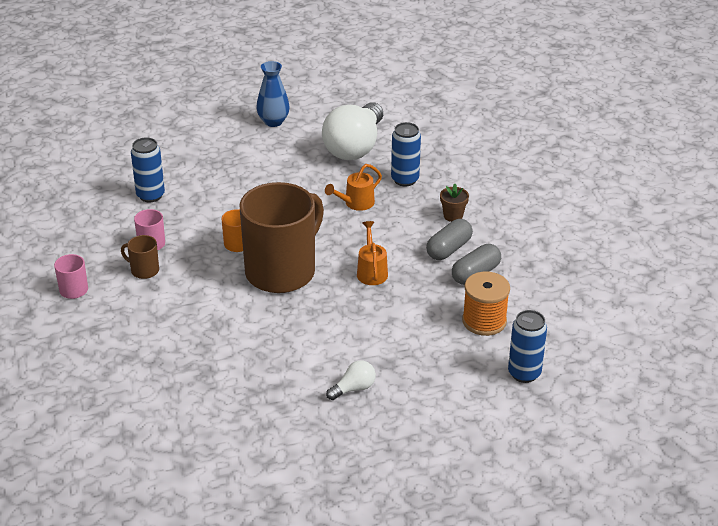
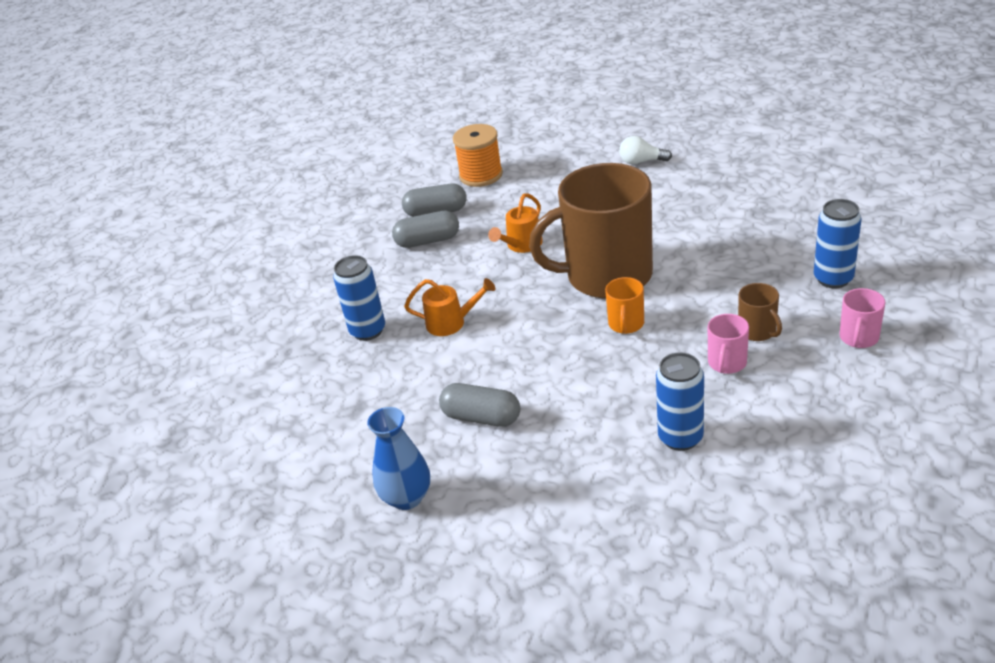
camera: 135 degrees left, 0 degrees up
white light bulb [322,102,383,160] -> none
brown flower pot [440,184,469,222] -> none
blue can [508,310,547,383] -> blue can moved to [814,199,862,288]
none -> grey capsule [439,383,520,427]

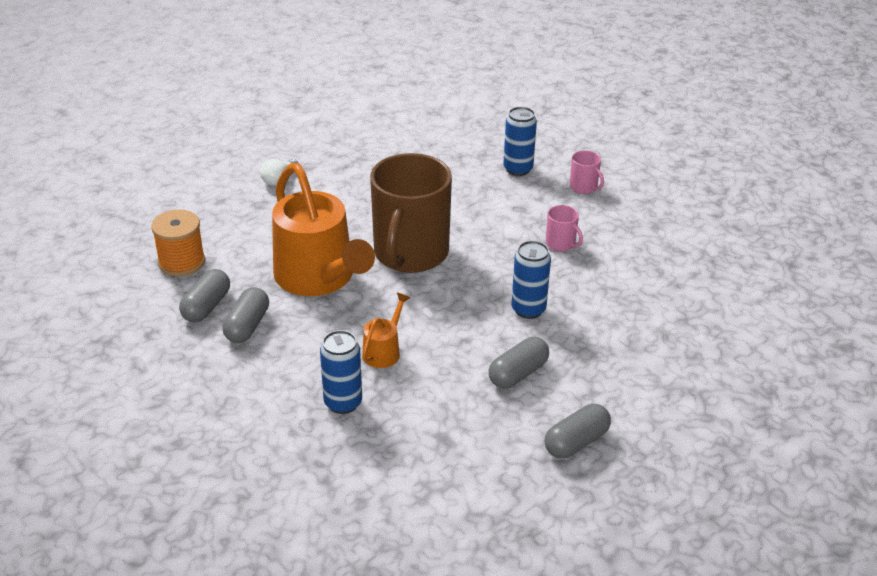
camera: 70 degrees left, 0 degrees up
blue vase [367,407,430,510] -> grey capsule [545,404,611,458]
orange watering can [488,193,543,253] -> orange watering can [272,163,375,296], size x2.32
orange mug [605,277,644,334] -> none
blue can [656,352,704,451] -> blue can moved to [511,241,551,319]
brown mug [738,283,782,341] -> none

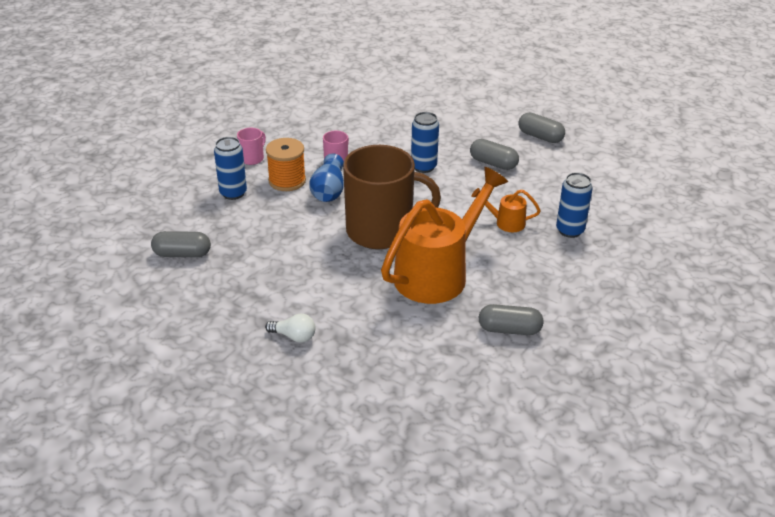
camera: 105 degrees left, 0 degrees up
orange spool [151,209,205,276] -> orange spool moved to [266,138,306,191]
grey capsule [222,287,269,343] -> grey capsule moved to [151,231,211,257]
none -> blue vase [309,153,344,202]

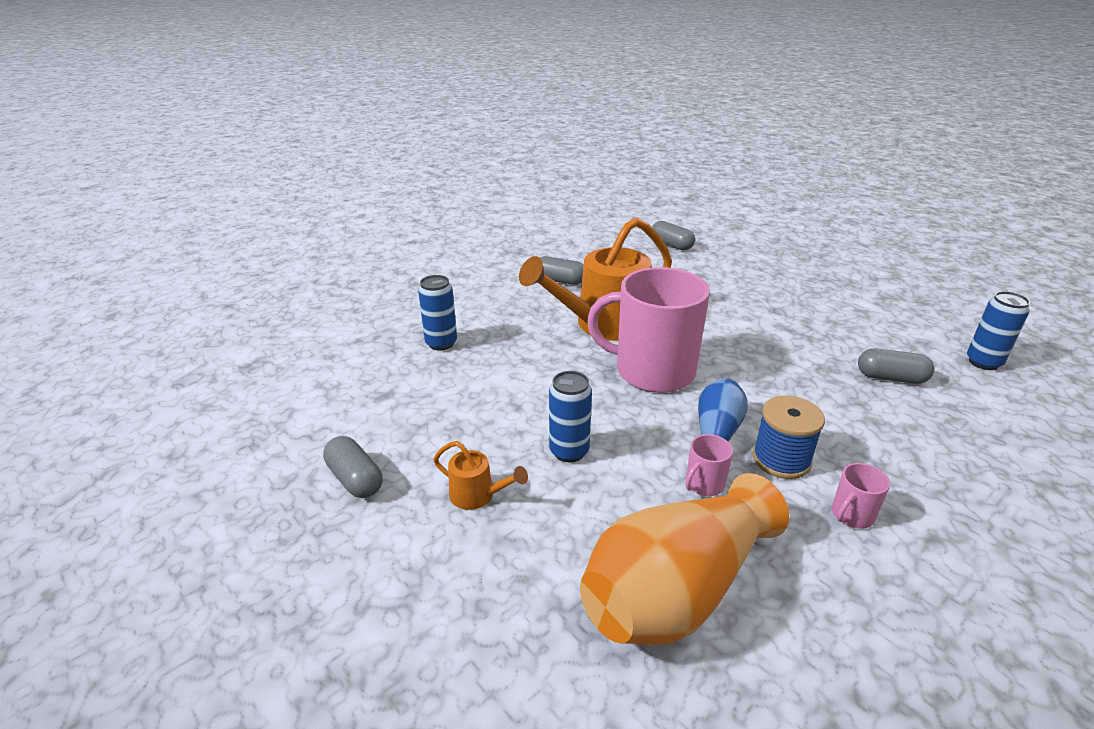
camera: 165 degrees left, 5 degrees down
blue can [214,137,247,200] -> blue can moved to [967,291,1030,370]
white light bulb [265,313,315,343] -> none
orange spool [266,138,306,191] -> blue spool [753,396,825,479]
brown mug [343,145,441,249] -> pink mug [587,267,710,393]
grey capsule [470,139,519,170] -> grey capsule moved to [652,221,695,251]
orange watering can [471,188,541,232] -> orange watering can moved to [433,441,528,510]
none -> orange vase [580,473,789,646]

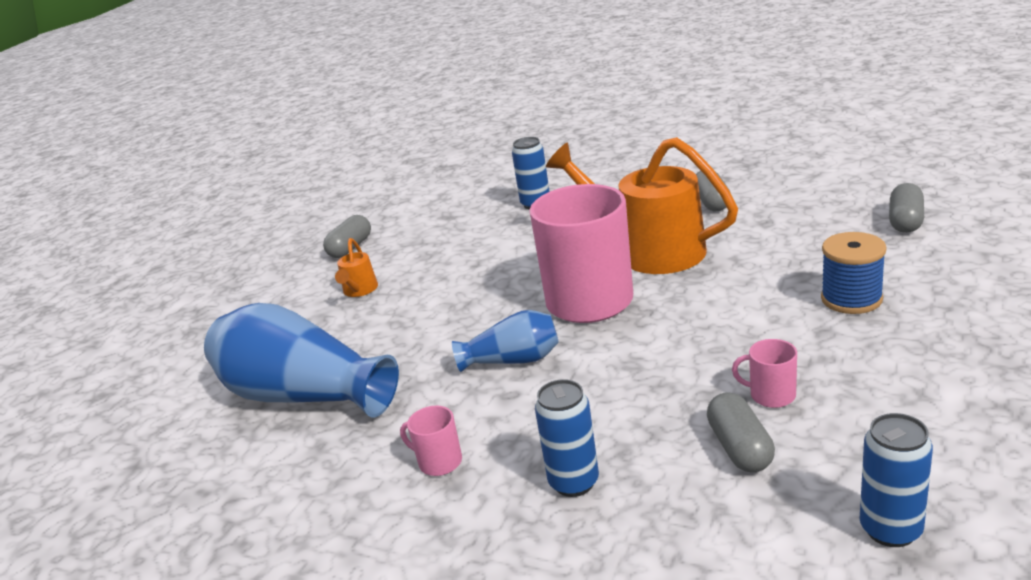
camera: 70 degrees right, 5 degrees down
blue can [549,371,592,462] -> blue can moved to [535,379,599,497]
orange vase [580,473,789,646] -> blue vase [204,303,399,418]
pink mug [685,434,733,496] -> pink mug moved to [732,339,797,408]
blue spool [753,396,825,479] -> blue spool moved to [821,232,887,314]

